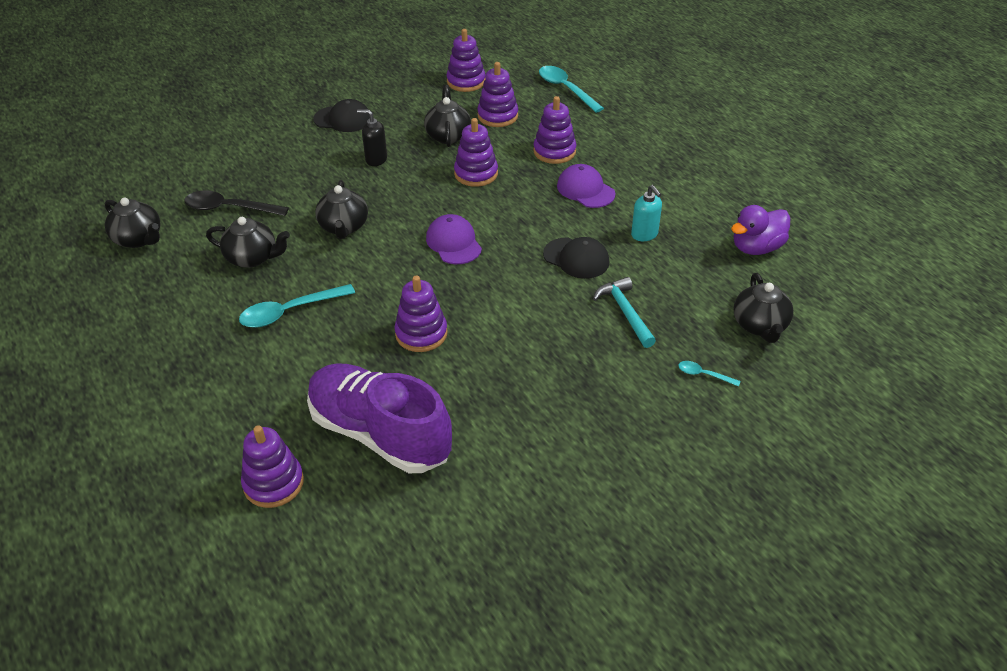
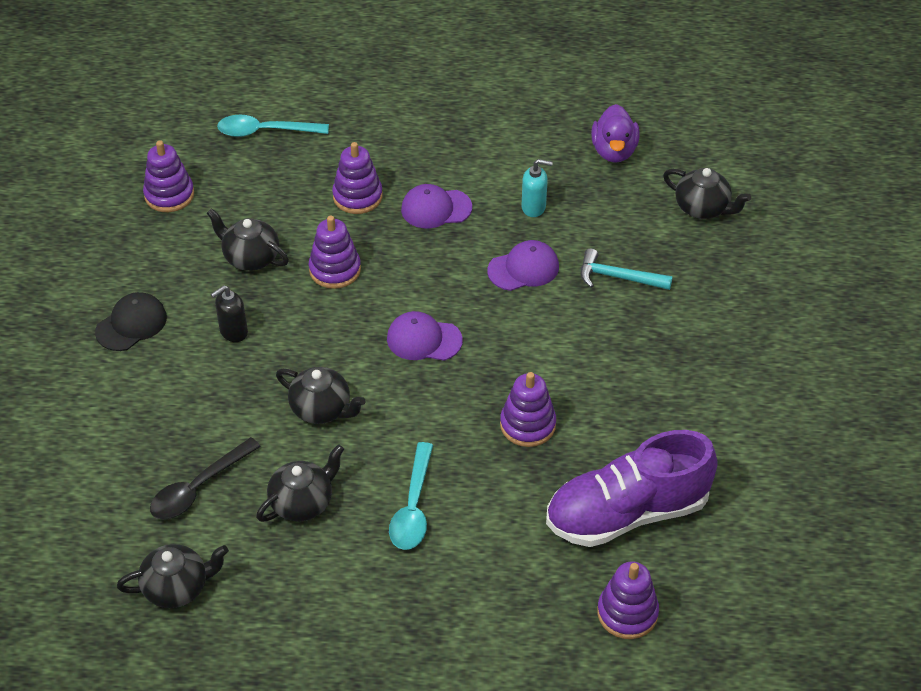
camera: 55 degrees left, 5 degrees up
purple stacking toy [477,62,518,127] -> none
black cap [543,237,609,279] -> purple cap [487,240,559,291]
turquoise spoon [678,361,741,387] -> none

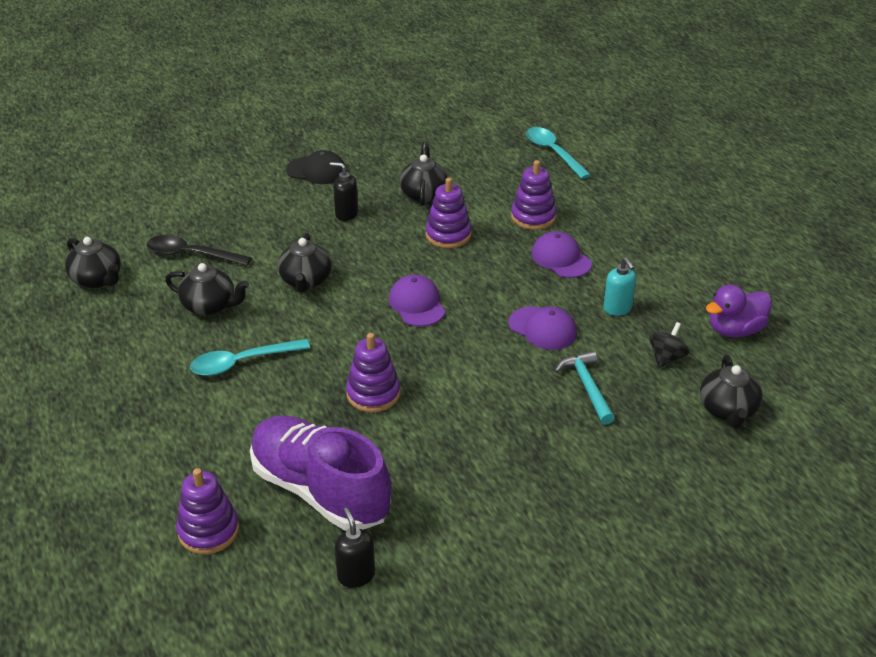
camera: 60 degrees right, 10 degrees down
purple stacking toy [143,140,194,212] -> none
none -> black soap dispenser [335,508,375,588]
none -> black spinning top [649,322,689,368]

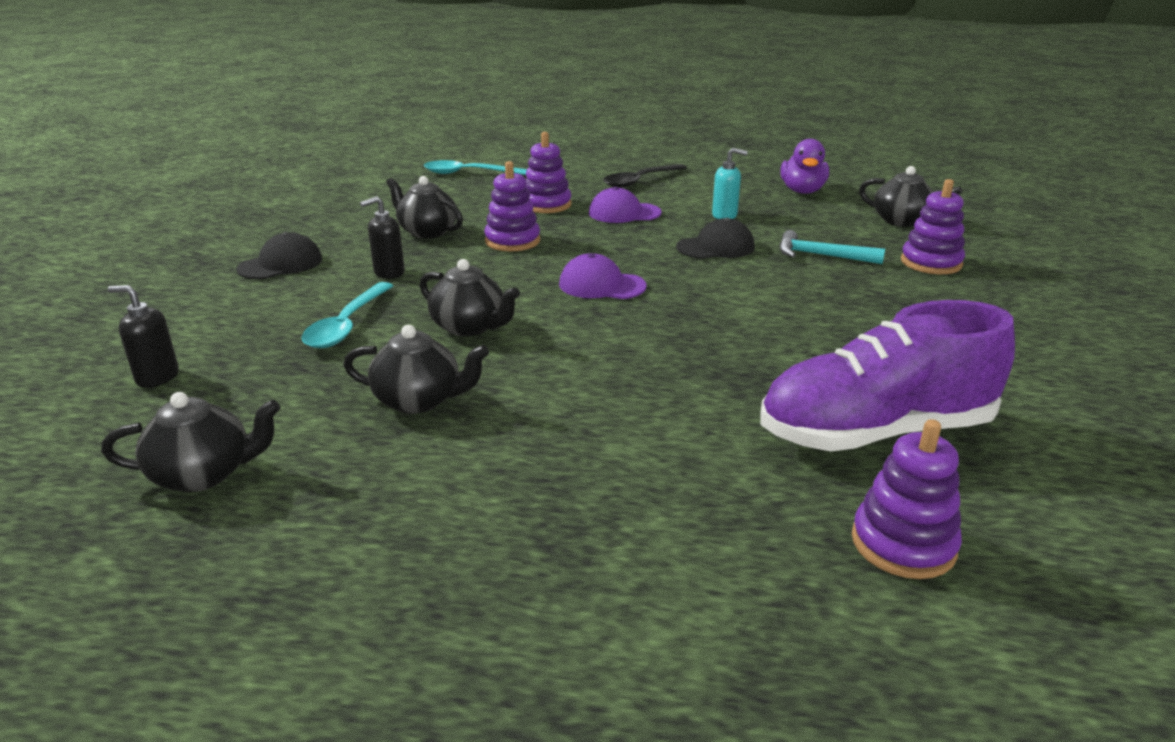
camera: 55 degrees left, 10 degrees down
black spoon [147,235,252,266] -> black spoon moved to [603,164,687,188]
black teapot [165,263,249,316] -> black teapot turned 45 degrees clockwise [343,325,489,414]
turquoise spoon [190,339,310,376] -> turquoise spoon moved to [301,282,393,348]
black soap dispenser [335,508,375,588] -> black soap dispenser moved to [108,285,179,388]
purple stacking toy [346,333,400,412] -> purple stacking toy moved to [901,179,965,274]
purple cap [509,306,577,350] -> black cap [676,218,755,259]
black spinning top [649,322,689,368] -> none

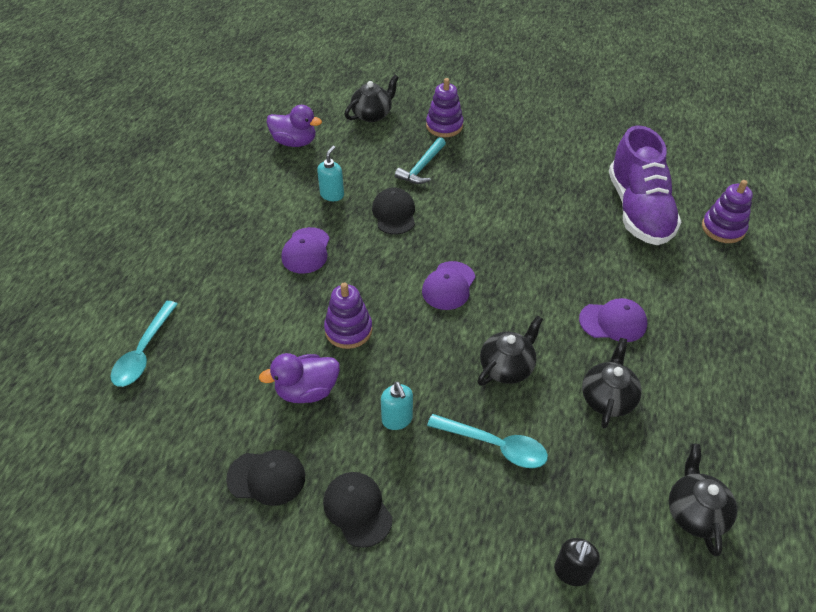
camera: 80 degrees left, 20 degrees up
black soap dispenser [360,196,405,279] -> turquoise soap dispenser [381,382,413,430]
black teapot [386,176,463,239] -> purple duck [259,353,340,403]
purple stacking toy [526,132,572,213] -> none
black spoon [603,164,687,188] -> none
none -> black cap [226,450,305,506]
none -> purple cap [579,298,647,342]

